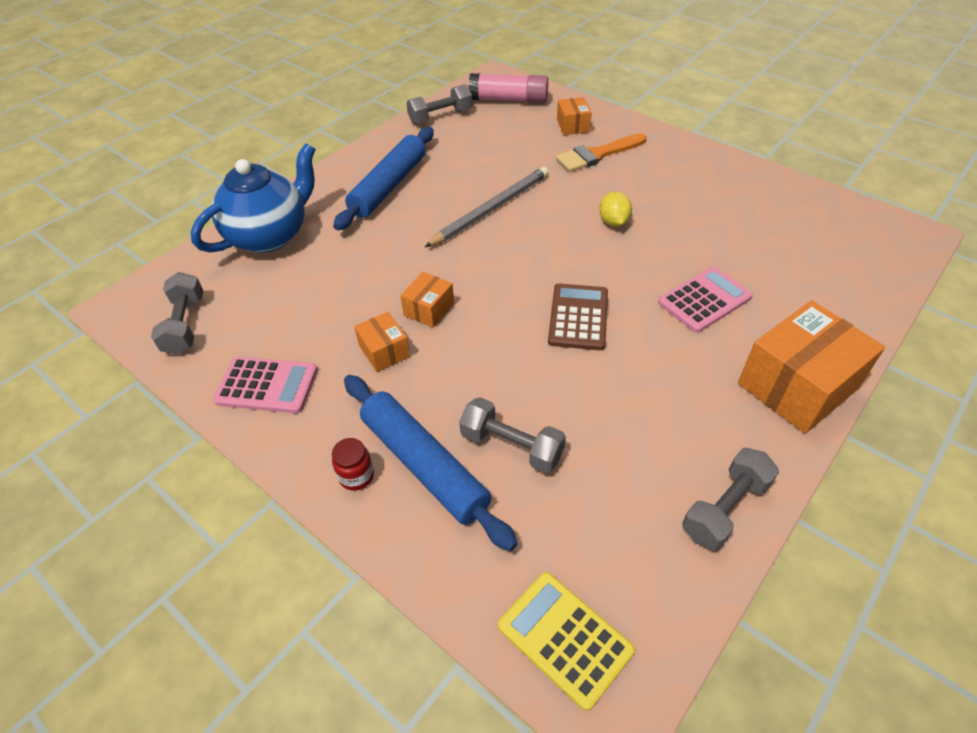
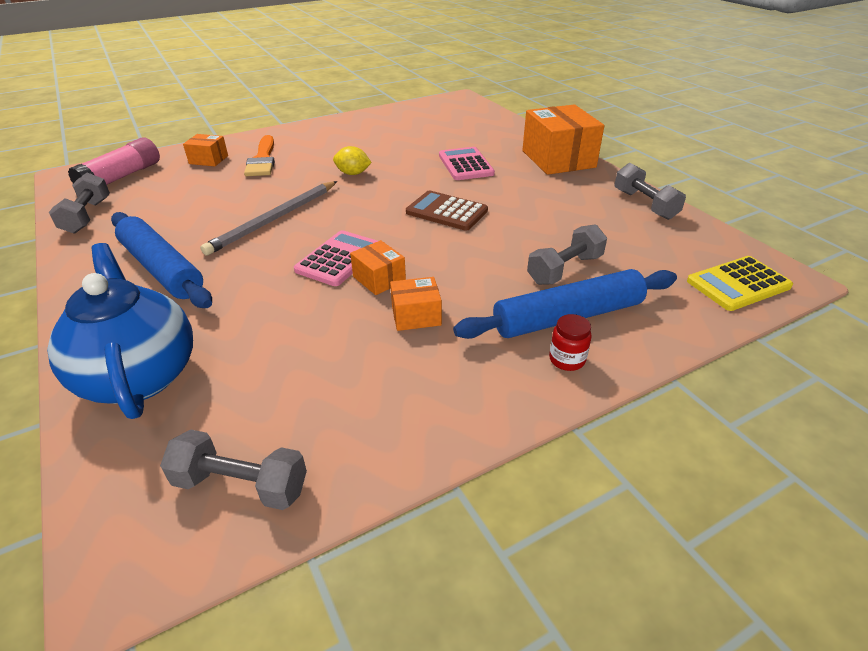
camera: 70 degrees left, 10 degrees down
pink calculator [213,357,317,413] -> pink calculator moved to [294,230,378,286]
grey pencil [425,167,549,247] -> grey pencil turned 120 degrees counterclockwise [200,181,337,255]

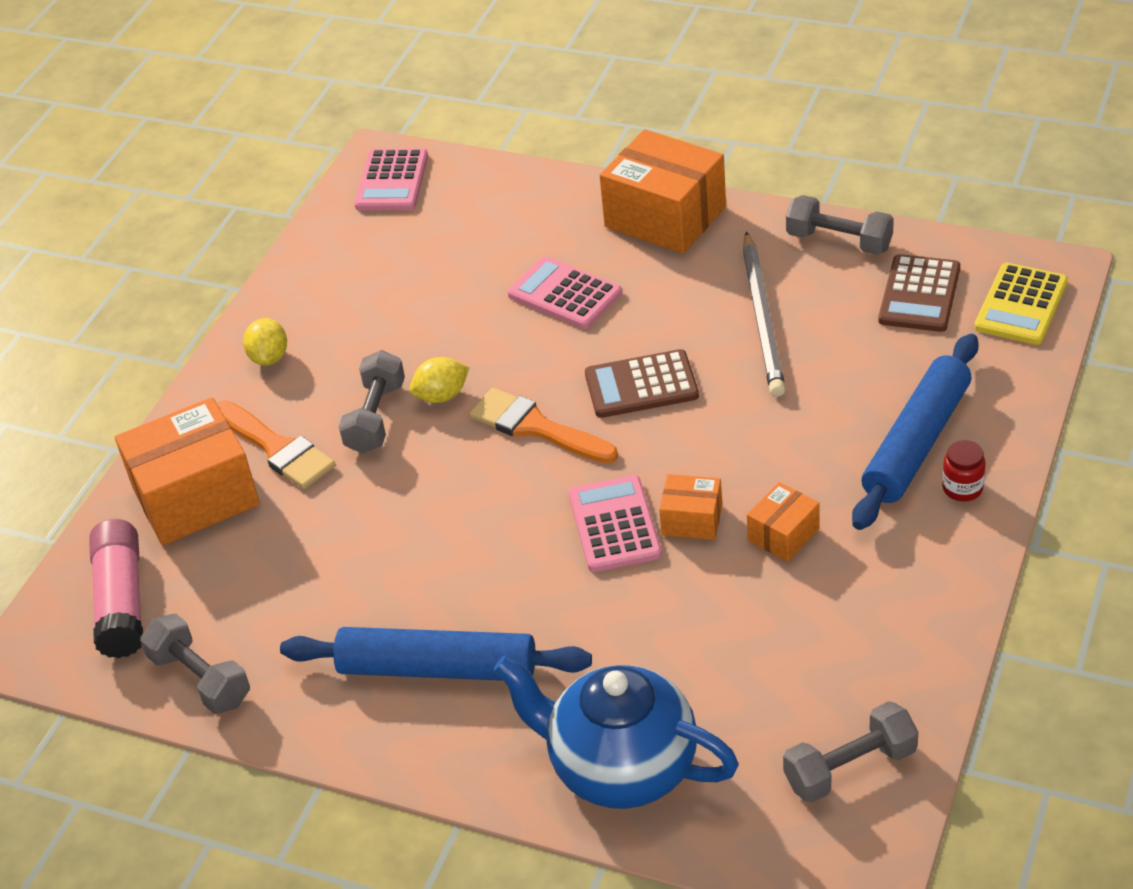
camera: 35 degrees left, 5 degrees up
orange box [183,134,228,166] -> orange box [115,397,260,545], size x2.01
grey pencil [200,181,337,255] -> grey pencil moved to [743,232,785,397]
grey dumbbell [527,224,607,285] -> grey dumbbell moved to [339,350,405,454]
none -> yellow lemon [243,318,287,366]
none -> pink calculator [354,148,428,211]
none -> orange brush [469,388,618,464]
none -> brown calculator [878,254,960,332]

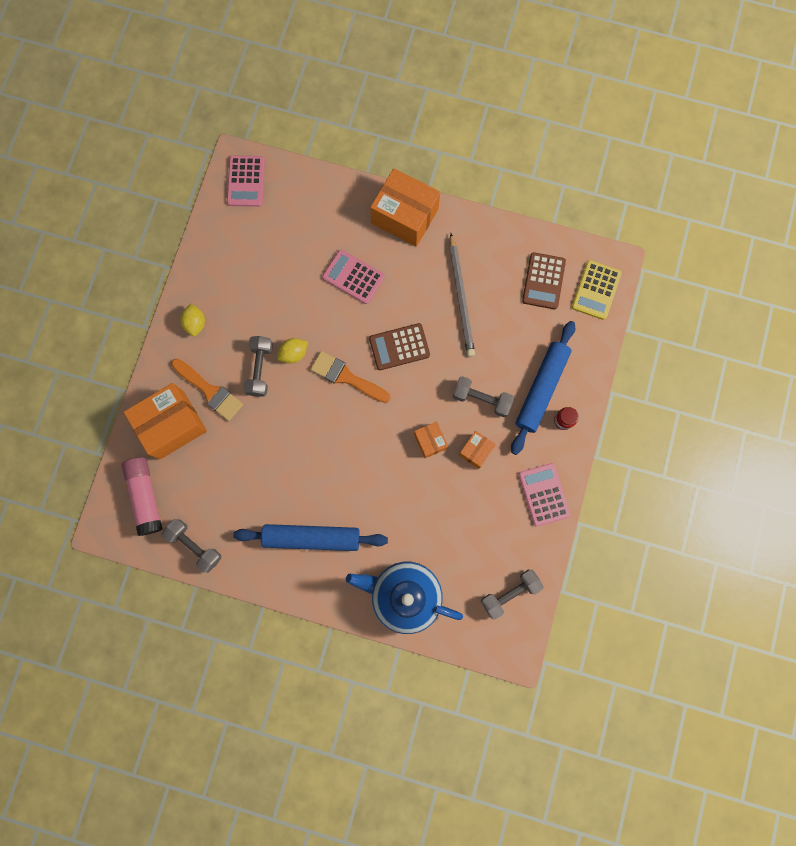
camera: 10 degrees left, 35 degrees up
pink calculator [569,475,662,572] -> pink calculator moved to [518,463,570,527]
orange box [659,474,722,540] -> orange box turned 60 degrees clockwise [414,421,448,458]
grey dumbbell [786,195,894,255] -> grey dumbbell moved to [453,376,514,417]

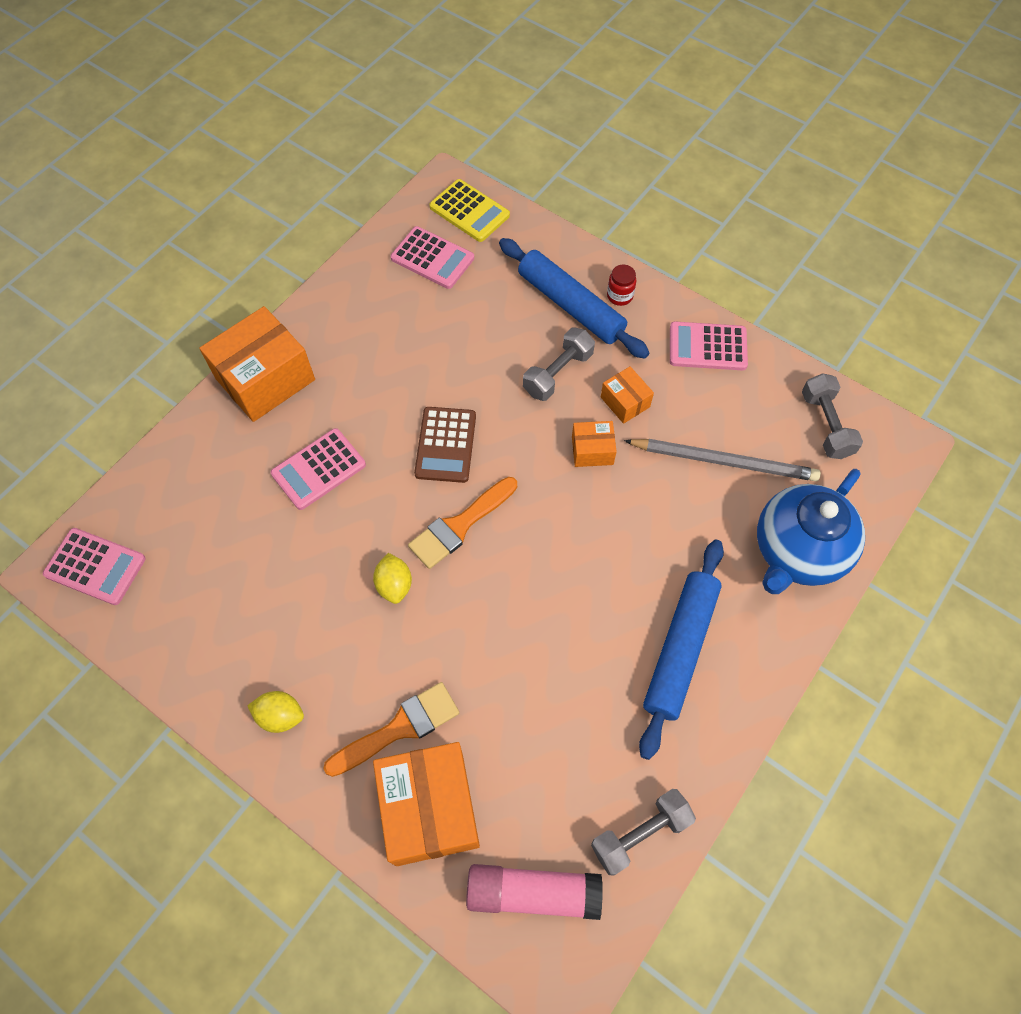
camera: 70 degrees left, 15 degrees down
grey dumbbell [243,336,273,397] -> none
grey pencil [449,234,475,357] -> grey pencil moved to [624,439,821,481]
brown calculator [522,252,566,309] -> pink calculator [391,226,474,289]

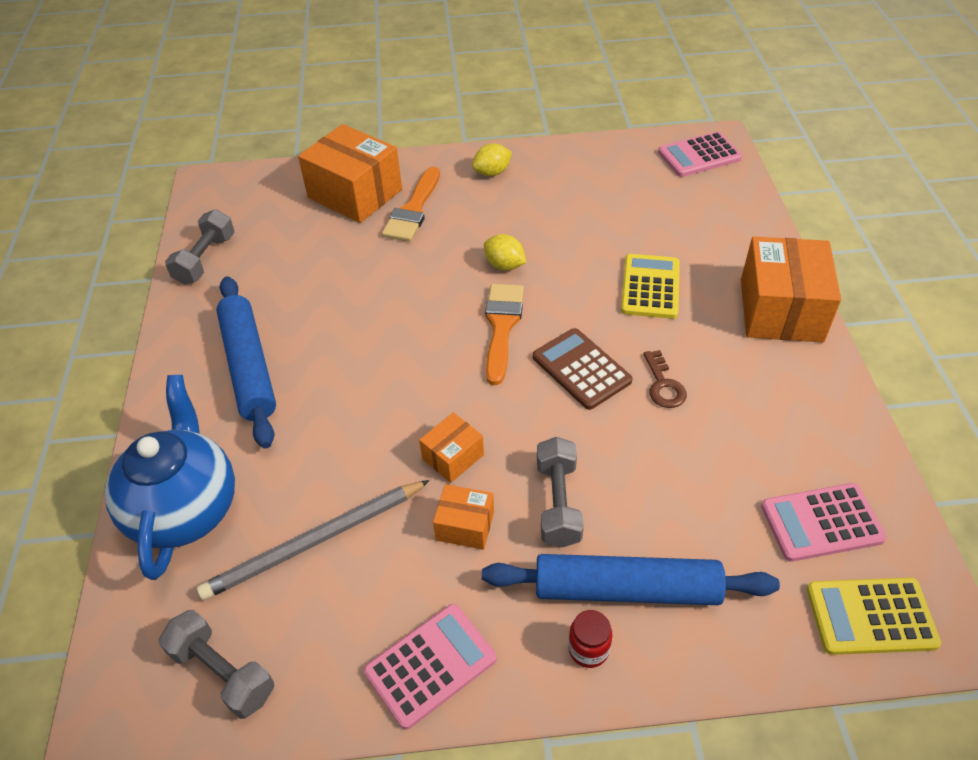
camera: 140 degrees right, 15 degrees down
pink calculator [271,428,366,510] -> yellow calculator [621,254,680,319]
pink glue stick [466,864,603,920] -> none
none -> brown key [643,350,687,408]

